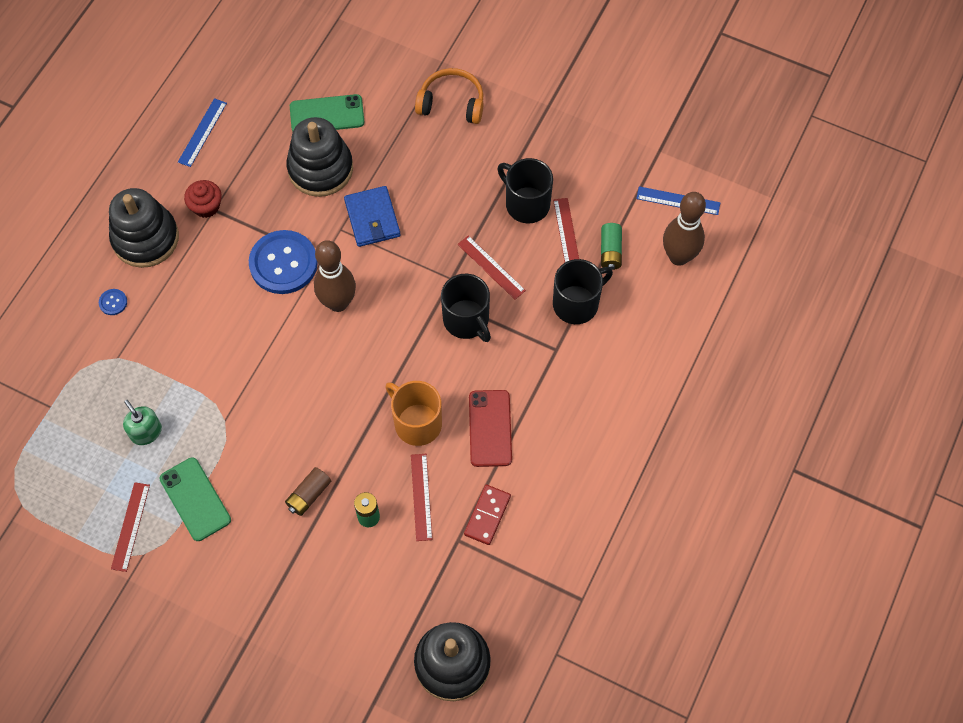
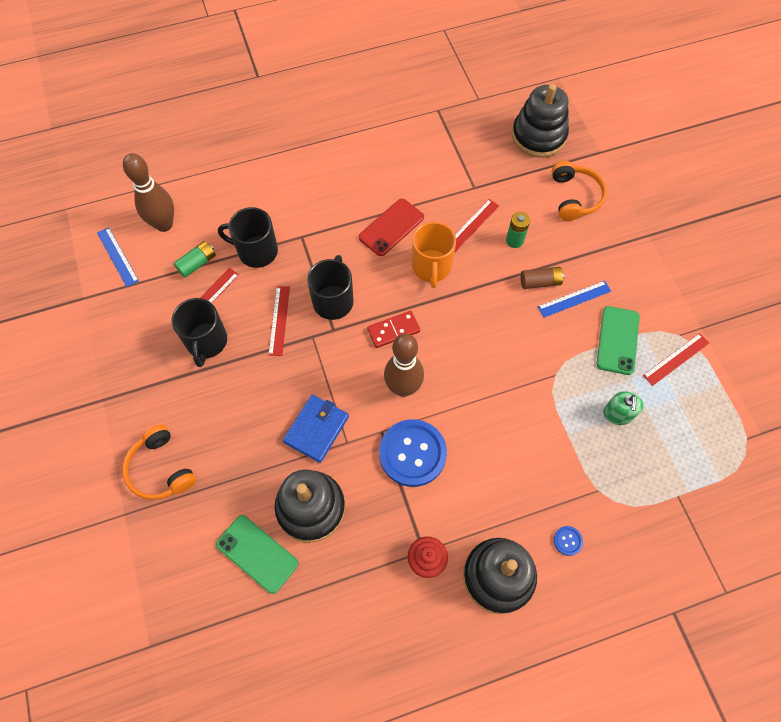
camera: 135 degrees left, 0 degrees up
blue ruler [178,98,227,167] -> blue ruler moved to [538,281,611,318]
red domino [464,484,511,545] -> red domino moved to [367,311,420,348]
none -> orange headphones [552,161,607,221]

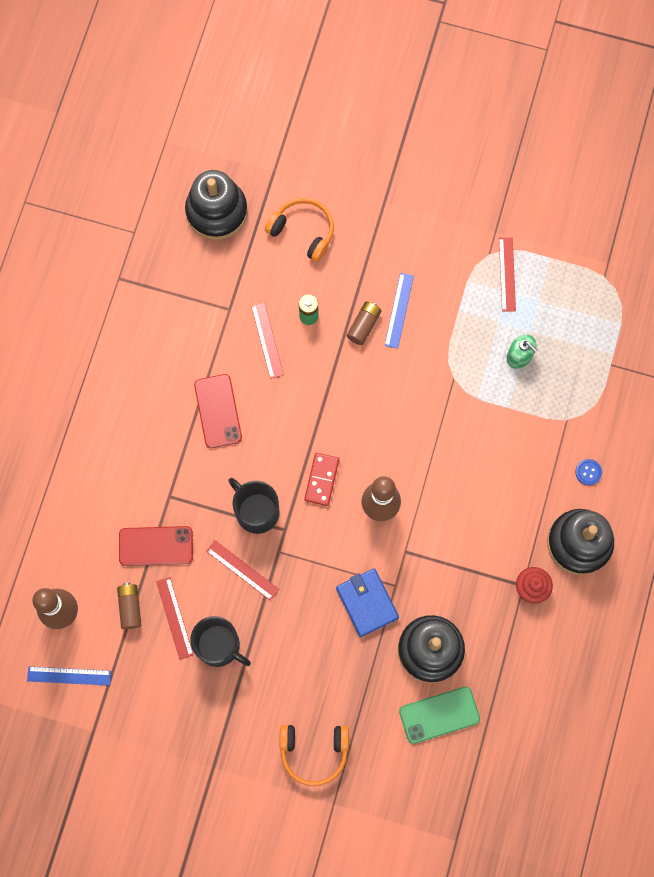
camera: 55 degrees left, 10 degrees up
green battery [174,241,216,278] -> brown battery [117,583,142,629]
black mug [218,207,278,268] -> red phone [119,526,193,566]
blue button [379,419,447,487] -> none
orange mug [412,222,456,288] -> none
green phone [597,306,640,375] -> none

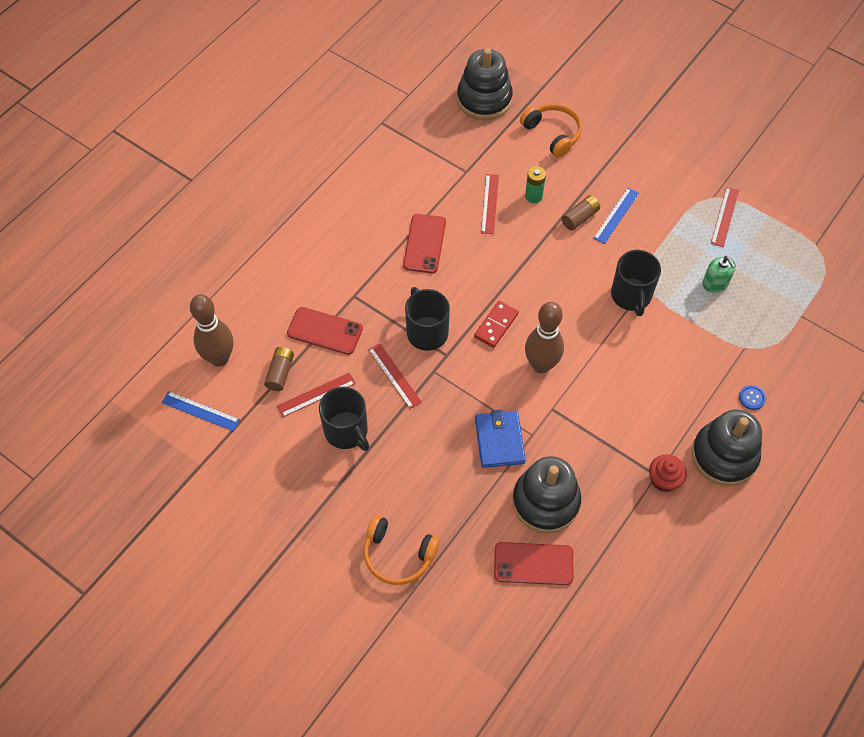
camera: 20 degrees right, 15 degrees down
red ruler [156,577,193,660] -> red ruler turned 60 degrees clockwise [277,372,356,417]
green phone [399,687,480,744] -> red phone [494,542,573,585]
none -> black mug [611,250,661,316]

